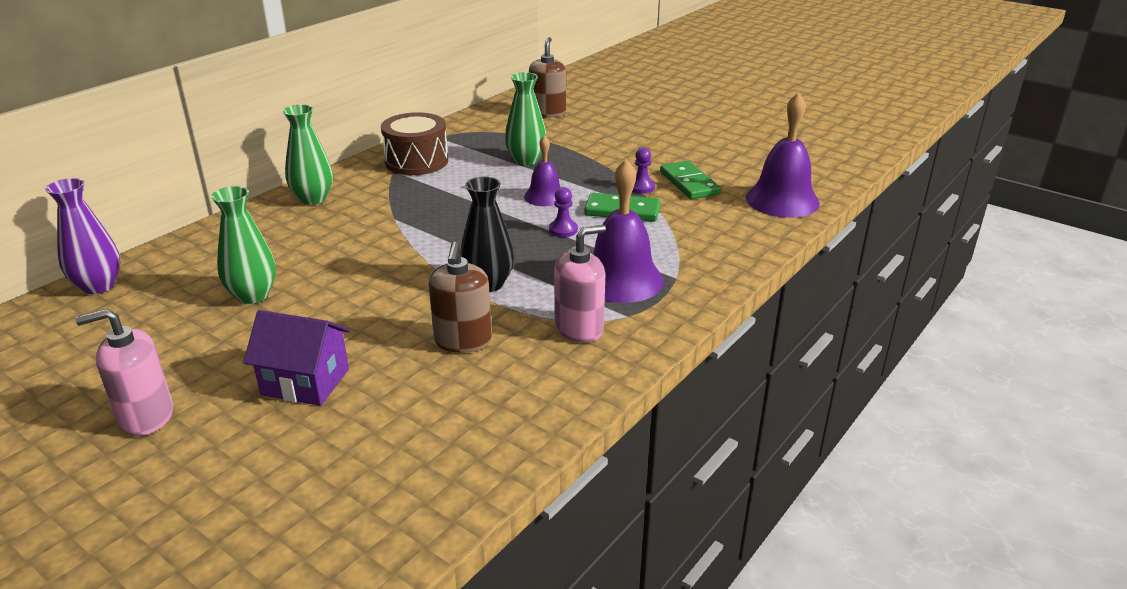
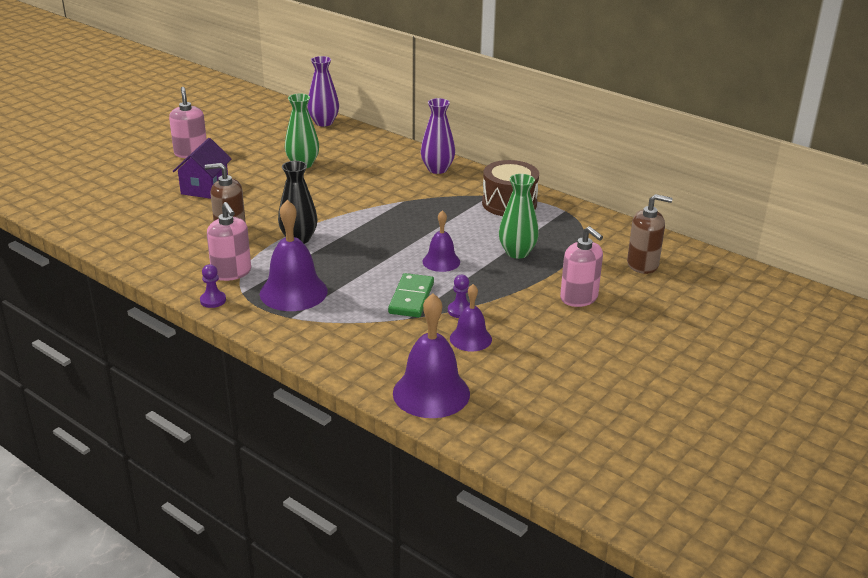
camera: 90 degrees right, 0 degrees up
green vase [283,104,333,205] -> purple vase [421,98,455,174]
purple pawn [549,187,578,237] -> purple pawn moved to [200,264,226,308]
green domino [660,161,721,199] -> purple bell [450,284,492,352]
none -> pink soap dispenser [560,226,603,307]

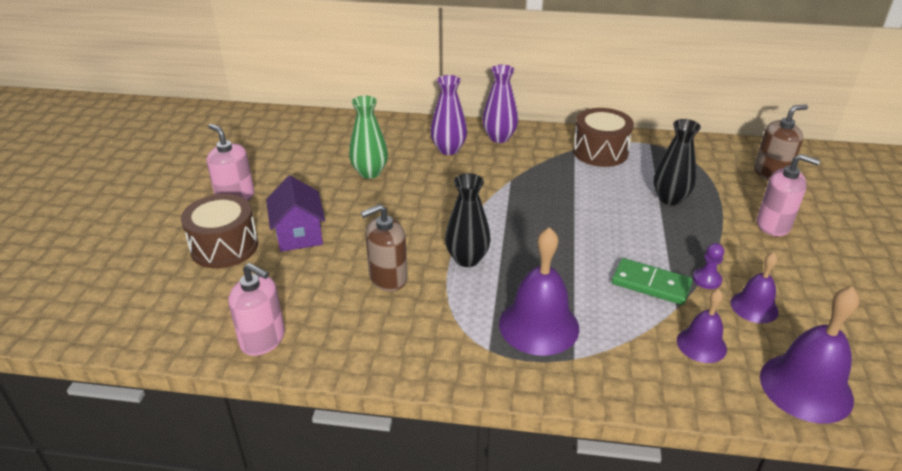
camera: 30 degrees left, 5 degrees up
purple pawn [200,264,226,308] -> none
pink soap dispenser [207,202,251,281] -> pink soap dispenser moved to [228,263,285,356]
purple vase [307,56,339,126] -> purple vase moved to [430,75,467,155]
green domino [388,273,434,317] -> green domino turned 45 degrees counterclockwise [612,258,692,305]
purple bell [423,210,460,272] -> purple bell moved to [677,289,727,363]
green vase [499,174,539,259] -> black vase [654,119,701,205]
none -> brown drum [181,194,258,268]

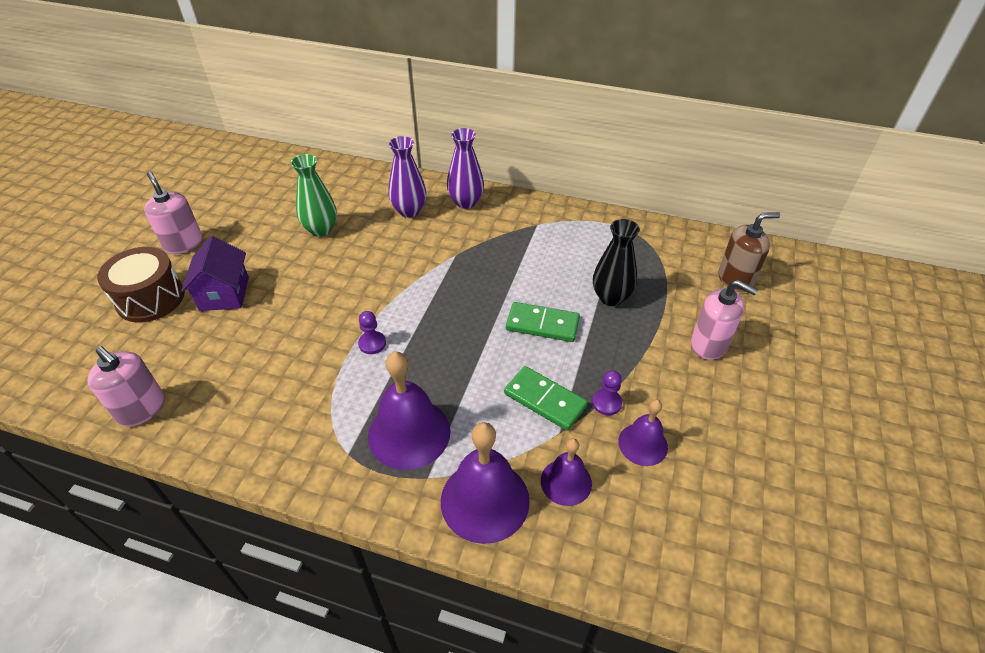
camera: 10 degrees right, 10 degrees up
brown soap dispenser [361,204,408,291] -> none
black vase [445,173,491,267] -> purple pawn [358,311,386,354]
brown drum [573,108,634,167] -> none
purple bell [760,286,860,424] -> purple bell moved to [441,422,530,544]
none -> green domino [506,302,580,342]

